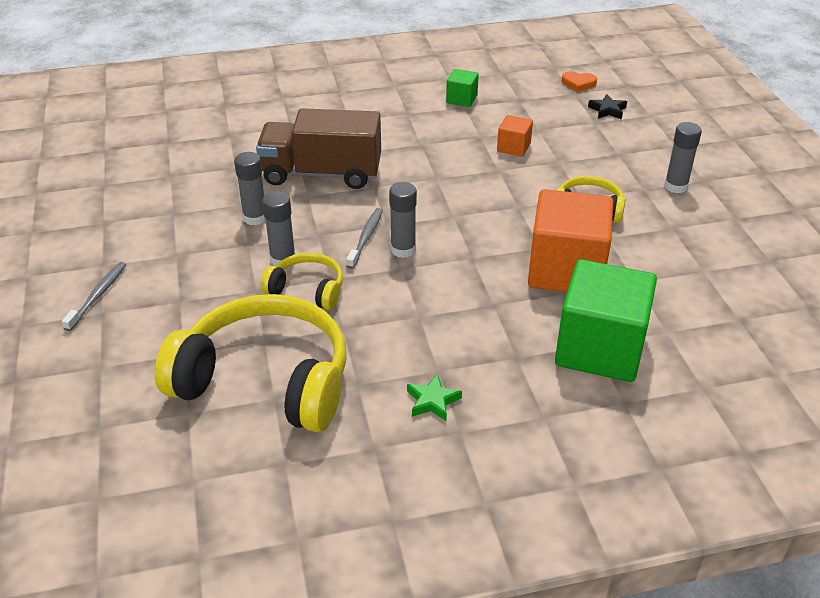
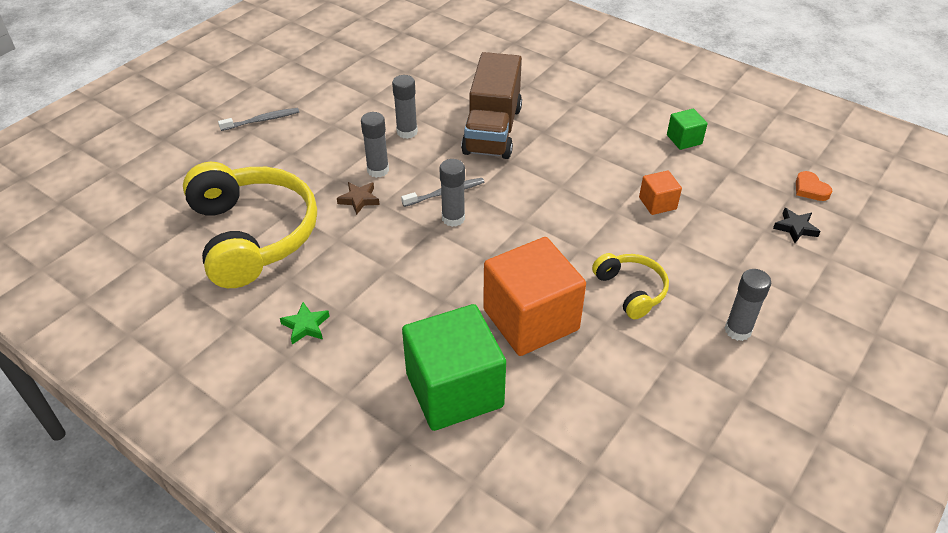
camera: 50 degrees right, 5 degrees up
brown truck [256,108,381,189] -> brown truck turned 135 degrees counterclockwise [461,52,522,159]
yellow headphones [261,253,343,310] -> brown star [337,182,380,215]

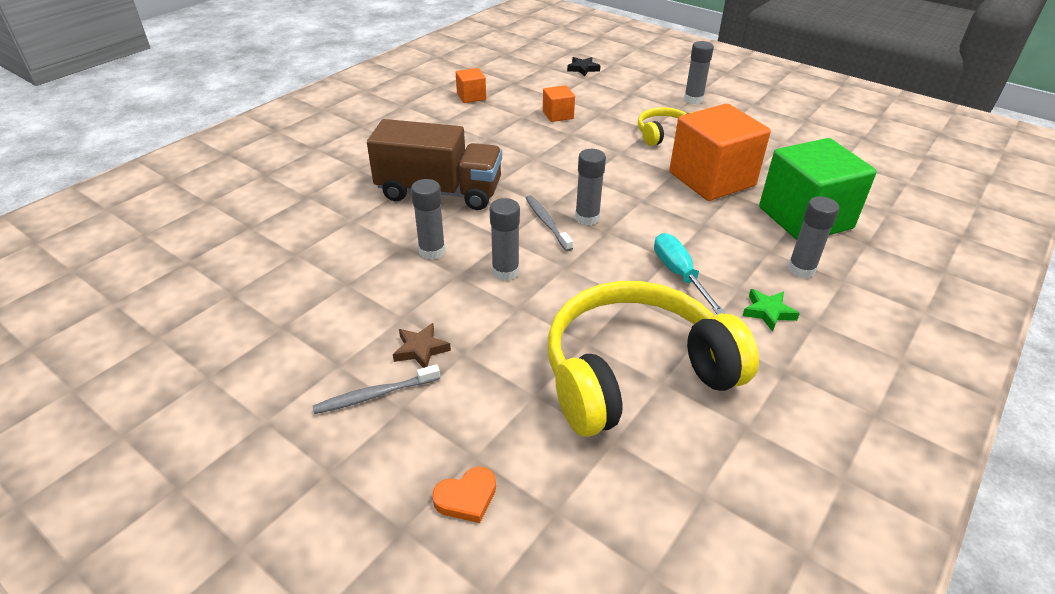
camera: 90 degrees left, 5 degrees down
grey toothbrush [218,108,299,131] -> grey toothbrush turned 90 degrees counterclockwise [312,364,440,414]
brown star [337,182,380,215] -> brown star moved to [393,323,451,368]
green cube [667,109,707,150] -> orange cube [456,68,486,103]
orange heart [796,171,832,201] -> orange heart moved to [432,467,496,523]
none -> turquoise screwdriver [654,233,725,315]
none -> grey glue stick [788,196,839,278]

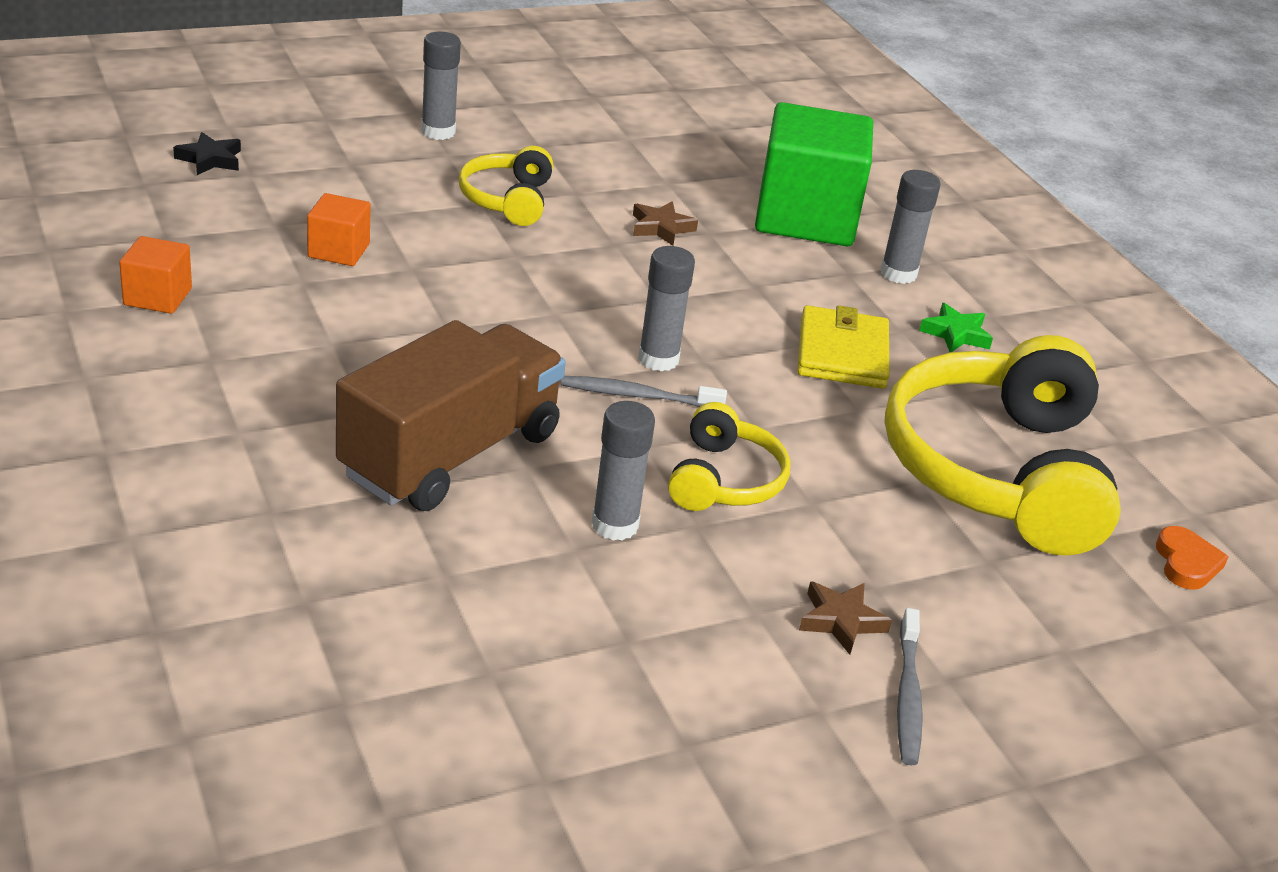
camera: 65 degrees left, 5 degrees down
orange heart [432,467,496,523] -> orange heart moved to [1156,526,1229,590]
grey glue stick [490,198,520,281] -> yellow headphones [668,402,790,511]
turquoise screwdriver [654,233,725,315] -> yellow wallet [798,305,889,389]
orange cube [669,104,771,201] -> brown star [633,201,698,246]

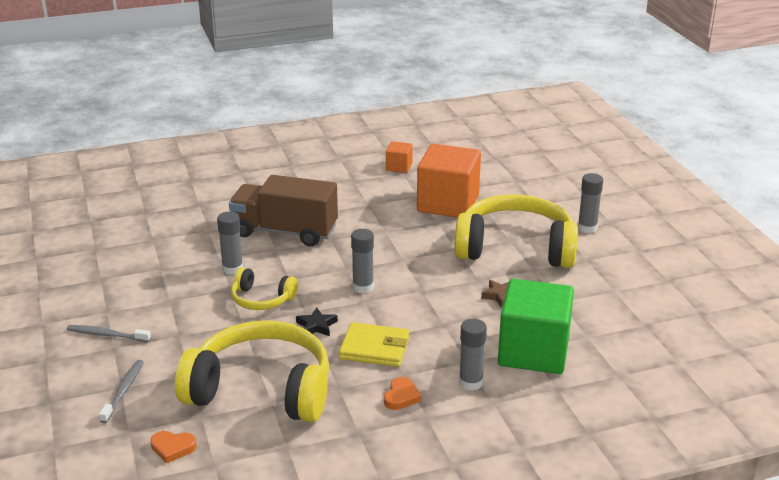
camera: 100 degrees right, 5 degrees down
black star [173,132,241,175] -> black star moved to [296,308,338,336]
orange cube [307,193,371,266] -> orange cube [417,144,481,218], size x2.18
brown truck [336,320,566,511] -> brown truck turned 150 degrees clockwise [229,175,338,246]
yellow headphones [459,146,553,226] -> yellow headphones [454,194,578,268], size x2.04
grey toothbrush [561,376,727,407] -> grey toothbrush moved to [99,360,144,423]
brown star [799,581,892,655] -> none
green star [919,303,993,352] -> orange heart [384,377,421,410]

